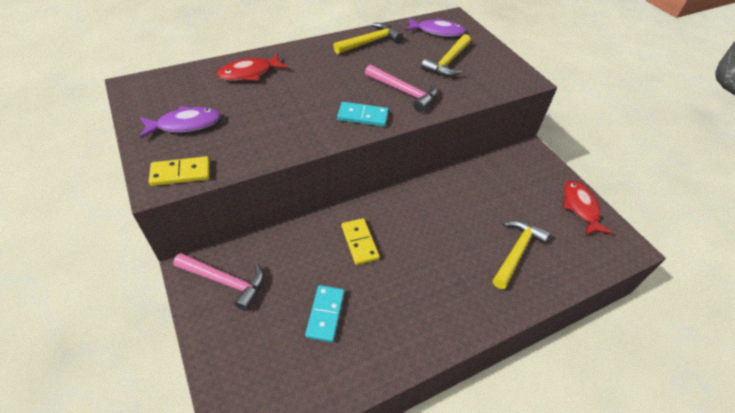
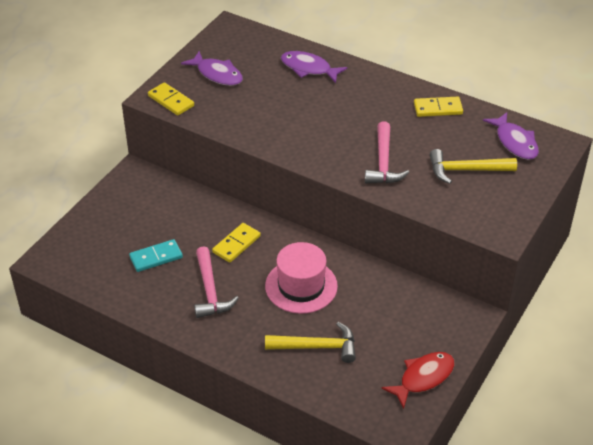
camera: 60 degrees right, 5 degrees down
pink hammer [173,253,264,311] -> pink hammer moved to [194,246,239,318]
red fish [217,53,288,81] -> purple fish [281,51,348,83]
yellow hammer [333,23,403,54] -> yellow domino [414,97,463,117]
turquoise domino [337,102,389,127] -> none
none -> pink hat [265,242,338,314]

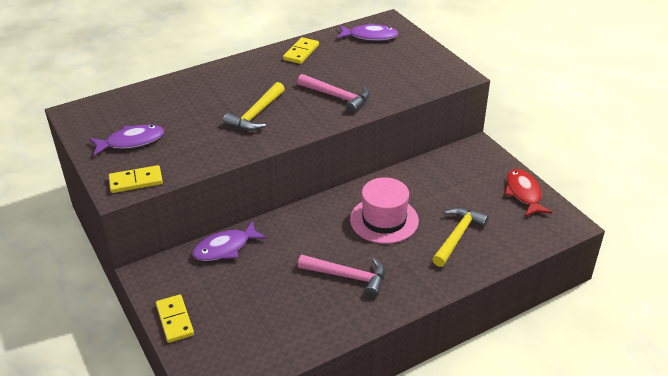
camera: 60 degrees left, 5 degrees down
turquoise domino [129,239,183,272] -> none
yellow domino [212,223,261,263] -> yellow domino moved to [156,294,194,343]
purple fish [281,51,348,83] -> purple fish moved to [192,221,267,261]
yellow hammer [430,149,517,184] -> yellow hammer moved to [223,82,285,131]

